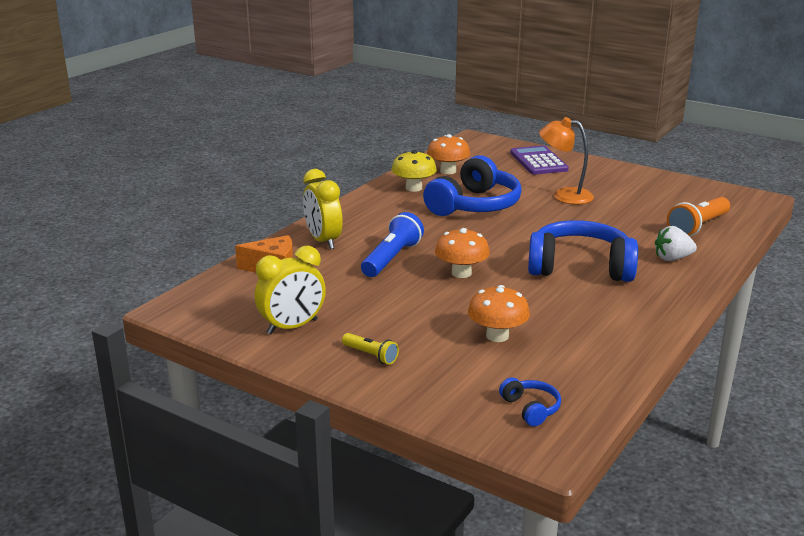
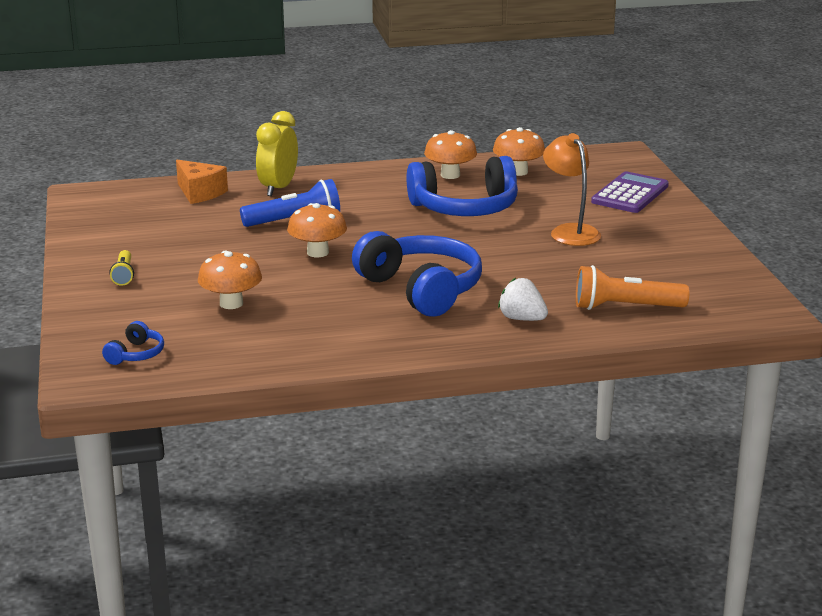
camera: 45 degrees right, 0 degrees up
yellow clock [255,245,326,334] -> none
yellow mushroom [391,150,437,192] -> orange mushroom [424,130,477,179]

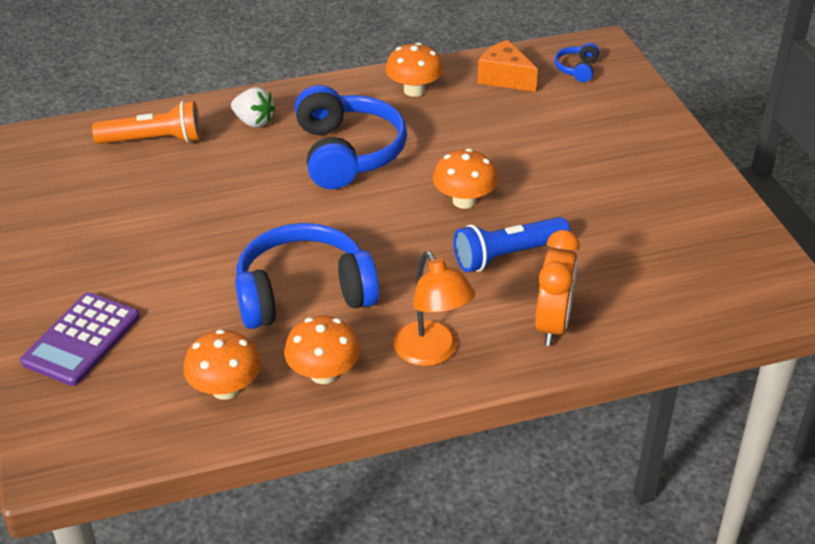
camera: 175 degrees right, 15 degrees up
yellow flashlight [109,250,134,286] -> none
orange cheese [176,160,228,204] -> orange cheese moved to [477,40,538,92]
orange mushroom [198,251,262,309] -> orange mushroom moved to [385,42,443,97]
yellow clock [256,111,298,196] -> orange clock [535,230,580,346]
blue headphones [352,231,482,317] -> blue headphones turned 150 degrees counterclockwise [295,85,407,189]
orange lamp [543,133,601,246] -> orange lamp moved to [394,251,475,366]

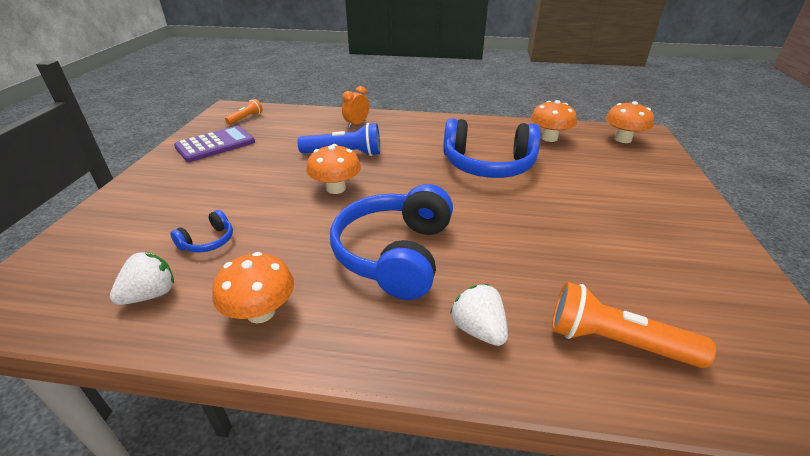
camera: 155 degrees left, 5 degrees down
purple calculator [20,292,140,386] -> purple calculator moved to [174,126,255,162]
orange mushroom [284,316,360,384] -> orange mushroom moved to [605,101,654,143]
orange lamp [394,251,475,366] -> none
orange cheese [477,40,538,92] -> white strawberry [110,251,174,305]
orange clock [535,230,580,346] -> orange clock [342,86,369,128], size x0.63
blue headphones [554,43,600,82] -> blue headphones moved to [170,210,233,252]
none -> orange flashlight [225,99,263,125]

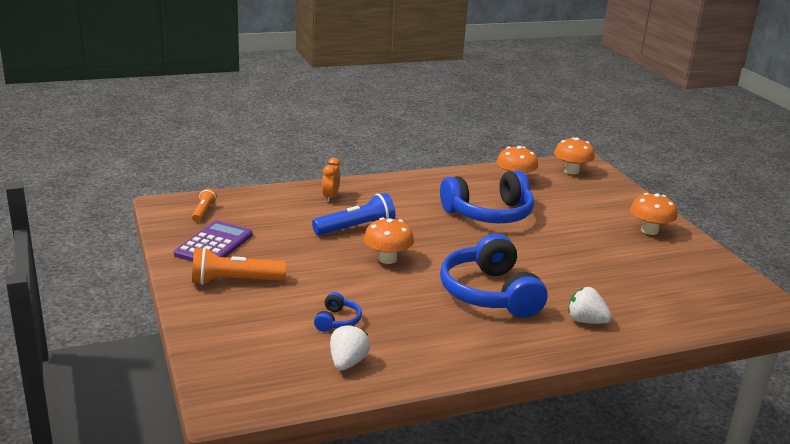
camera: 30 degrees left, 10 degrees down
orange mushroom [212,252,294,323] -> orange mushroom moved to [630,193,677,235]
orange flashlight [552,282,716,368] -> orange flashlight moved to [192,247,286,285]

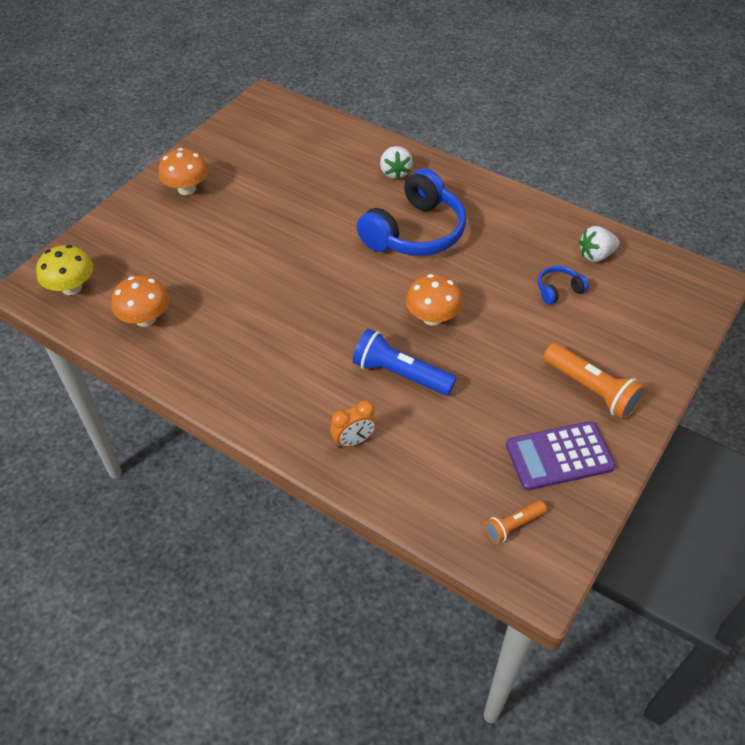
camera: 125 degrees left, 25 degrees up
blue headphones [440,171,534,223] -> none
orange mushroom [554,137,595,174] -> yellow mushroom [36,245,93,295]

